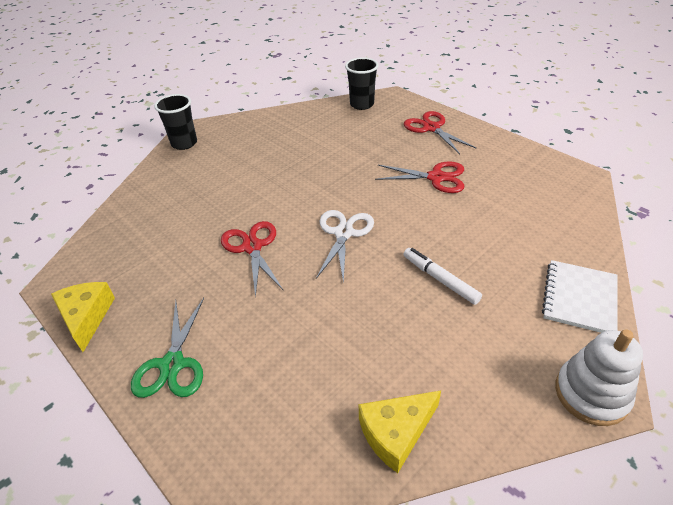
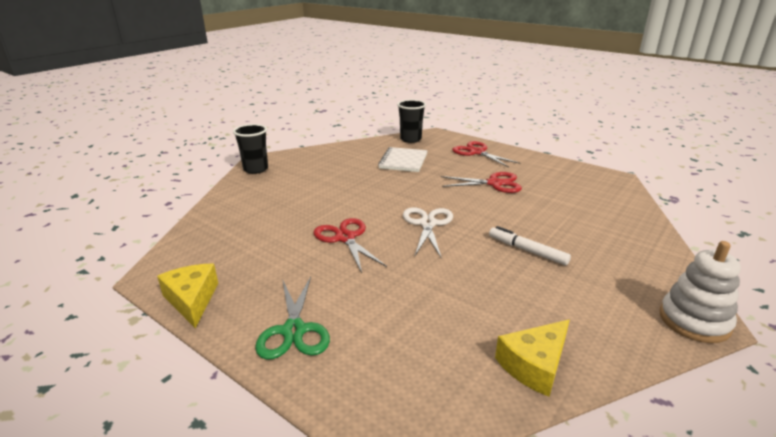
camera: 10 degrees left, 15 degrees down
white notebook [542,260,618,333] -> white notebook moved to [378,147,428,172]

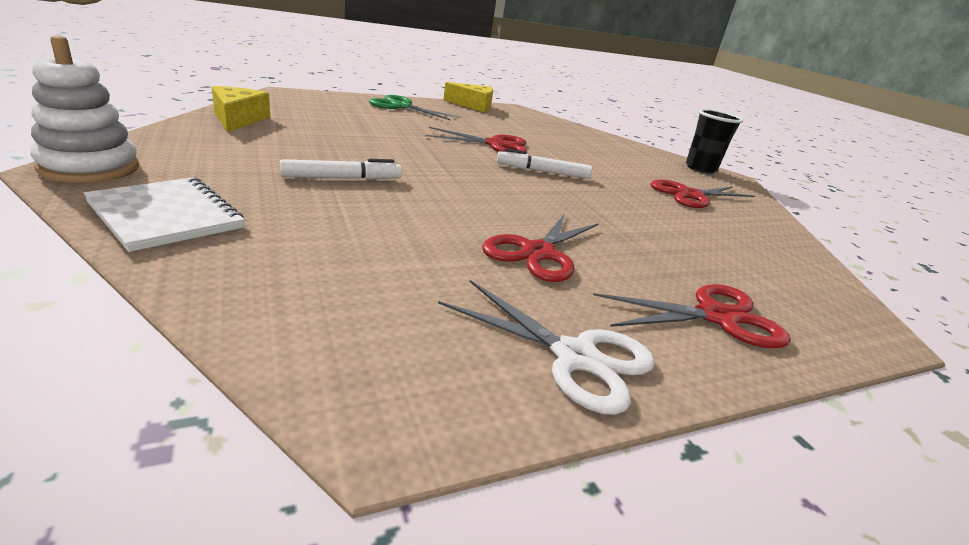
camera: 115 degrees right, 0 degrees up
white notebook [378,147,428,172] -> white notebook moved to [84,177,245,252]
black cup [397,100,426,143] -> none
white scissors [403,207,453,257] -> white scissors moved to [438,280,655,415]
none -> white marker [497,148,592,179]
none -> red scissors [650,179,755,208]

